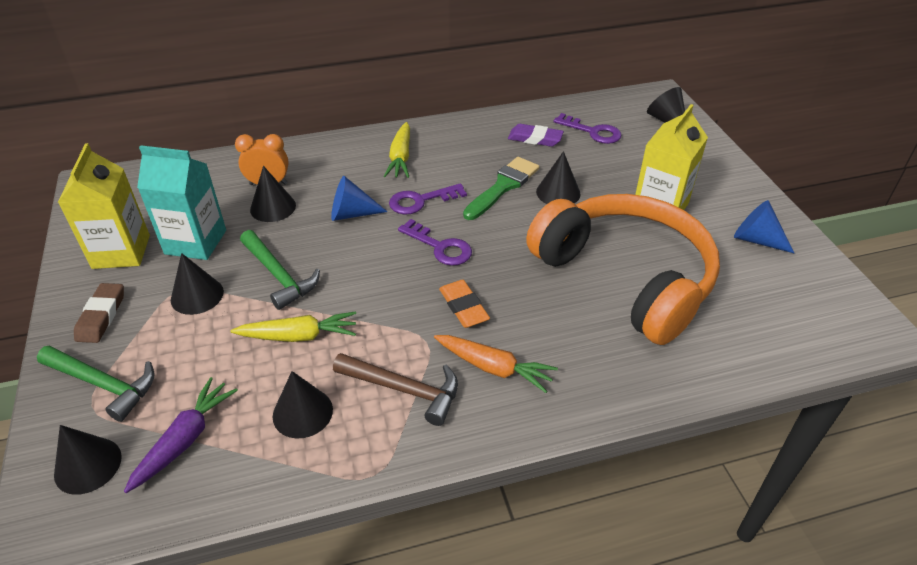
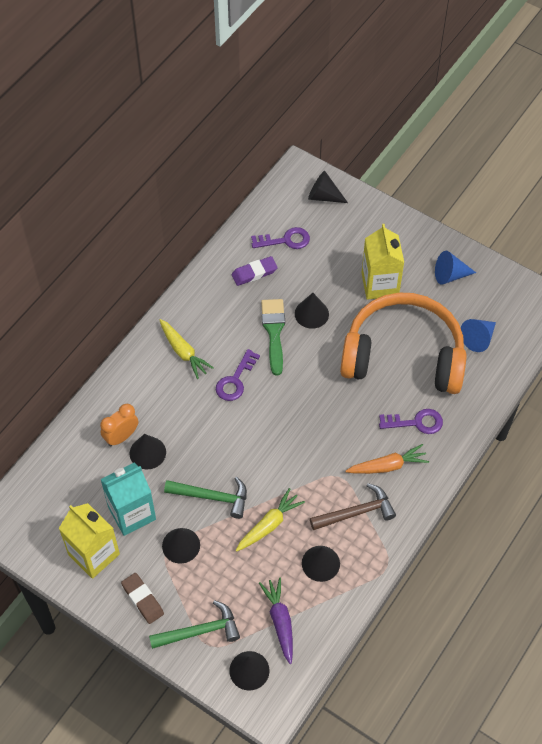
camera: 40 degrees left, 15 degrees up
blue cone [331,176,388,221] -> blue cone moved to [461,319,496,352]
purple key [398,219,472,266] -> purple key moved to [379,409,443,434]
orange eraser [439,280,490,328] -> none

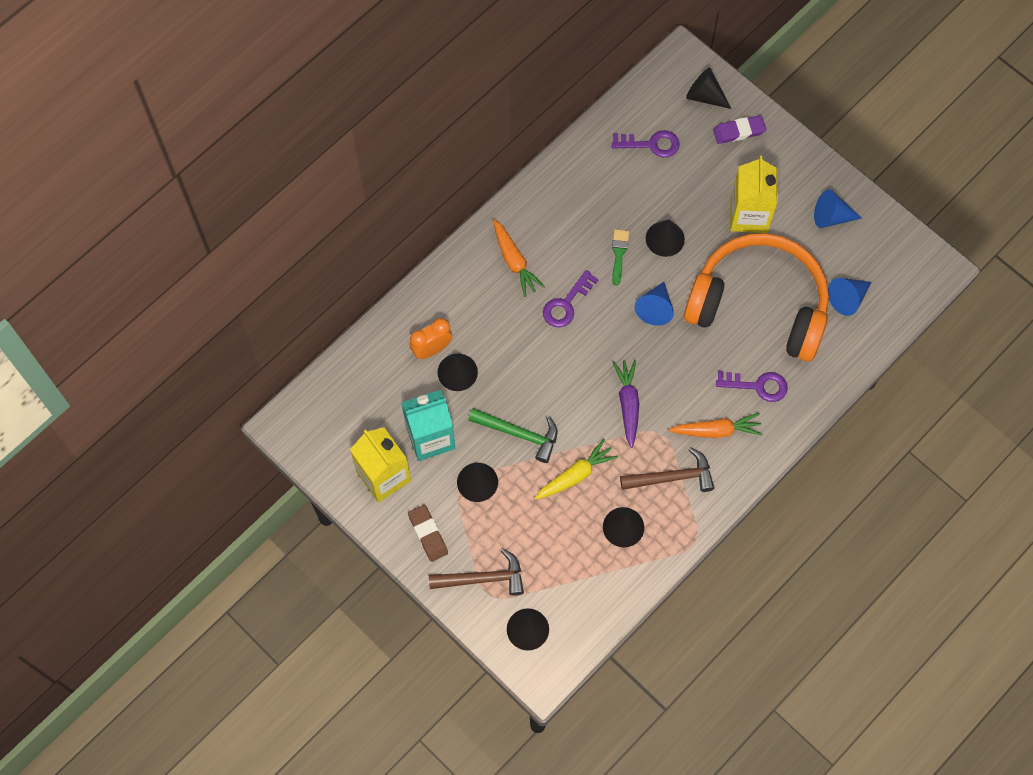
camera: 10 degrees right, 10 degrees up
green hammer [149,600,240,649] -> brown hammer [429,549,524,596]
yellow carrot [159,319,214,379] -> orange carrot [493,219,545,297]
purple eraser [232,256,278,286] -> purple eraser moved to [713,115,766,144]
purple carrot [259,577,293,664] -> purple carrot moved to [613,360,639,448]
green brush [261,299,285,376] -> green brush [612,229,629,285], size x0.61
none -> blue cone [634,282,674,326]

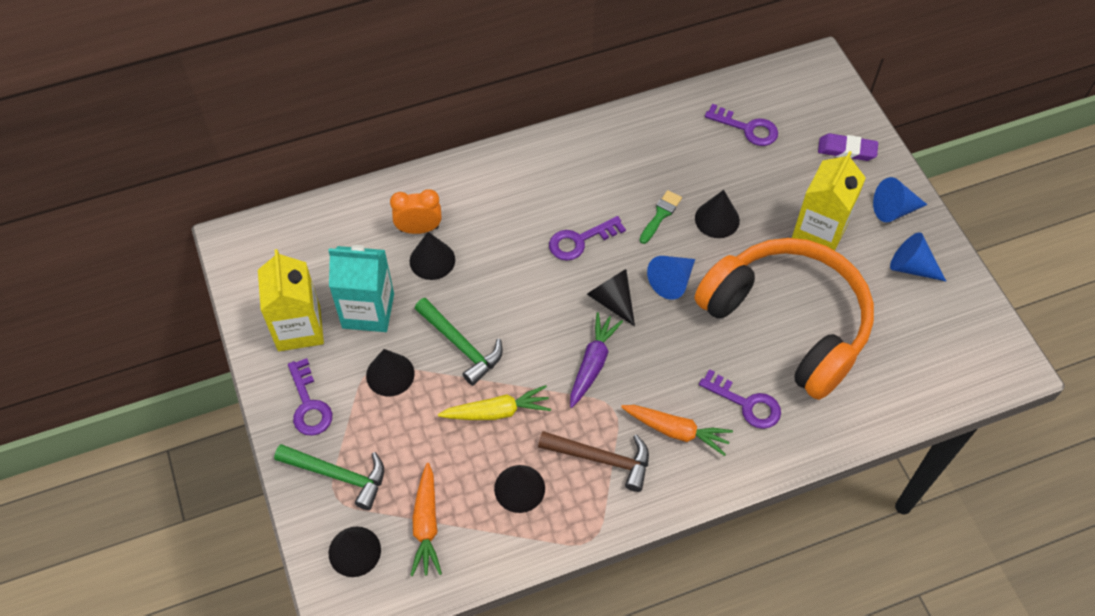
camera: 25 degrees right, 10 degrees down
brown eraser [408,505,448,562] -> purple key [288,358,332,436]
brown hammer [429,549,524,596] -> green hammer [274,444,384,510]
orange carrot [493,219,545,297] -> orange carrot moved to [410,463,442,576]
black cone [686,68,731,109] -> black cone moved to [587,269,635,326]
blue cone [828,278,872,316] -> blue cone moved to [873,177,927,222]

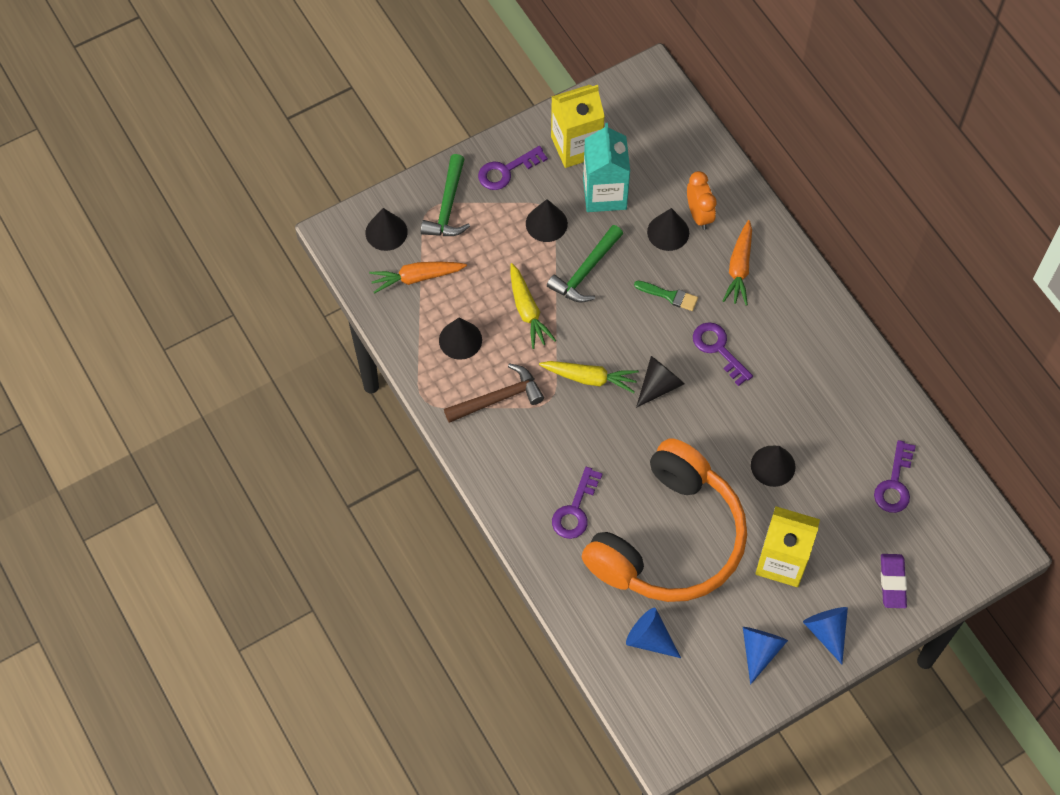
camera: 80 degrees right, 5 degrees up
brown hammer [538,431,649,492] -> brown hammer turned 120 degrees counterclockwise [444,363,544,423]
purple carrot [570,312,623,408] -> yellow carrot [539,361,639,393]
orange carrot [621,405,733,456] -> orange carrot moved to [723,220,752,305]
green brush [640,190,682,244] -> green brush moved to [634,281,698,311]
blue cone [647,256,695,300] -> blue cone moved to [626,608,681,658]

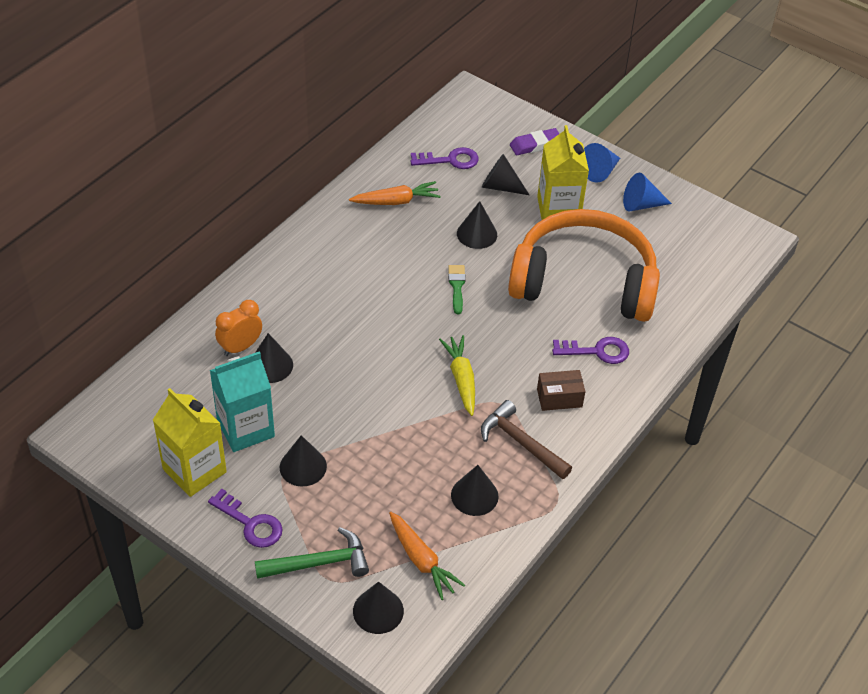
camera: 115 degrees left, 15 degrees down
yellow carrot [510,263,556,349] -> none
green hammer [547,225,623,302] -> none
blue cone [626,608,681,658] -> none
green brush [634,281,698,311] -> green brush moved to [448,265,466,314]
black cone [636,356,685,408] -> black cone moved to [482,154,529,195]
purple key [693,322,753,386] -> none
orange carrot [723,220,752,305] -> orange carrot moved to [349,181,441,205]
none -> brown box [537,370,585,411]

